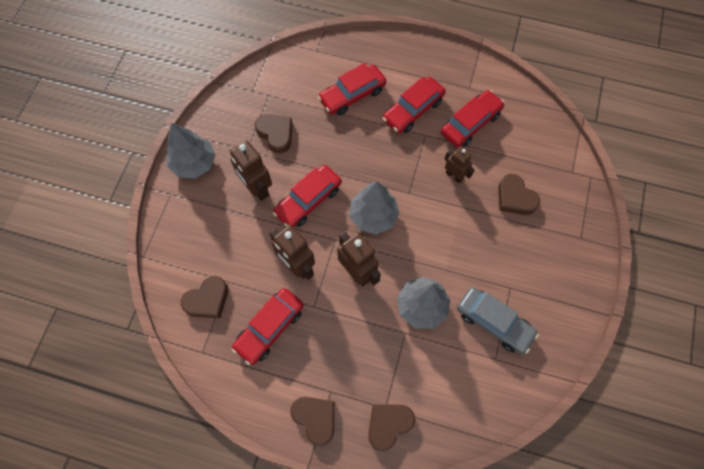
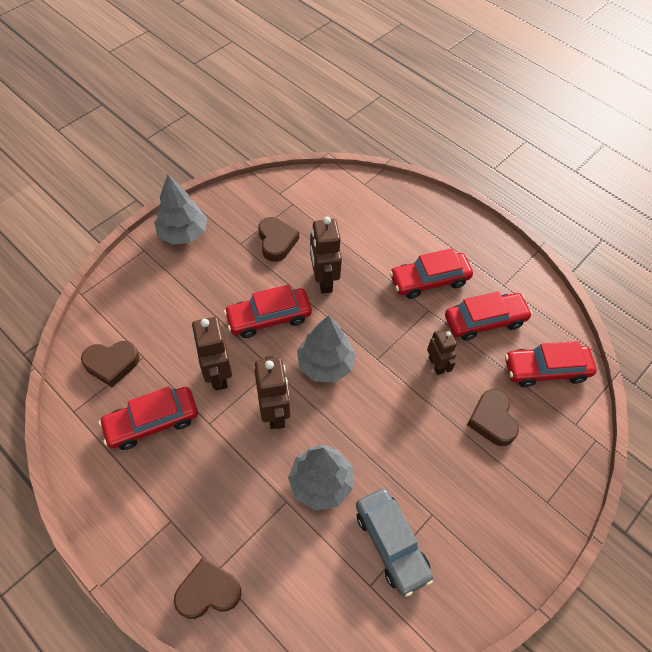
camera: 25 degrees right, 10 degrees down
brown robot [230,141,272,201] -> brown robot moved to [310,217,342,294]
brown heart [290,397,335,446] -> none
red car [318,63,386,115] -> red car moved to [505,341,597,387]

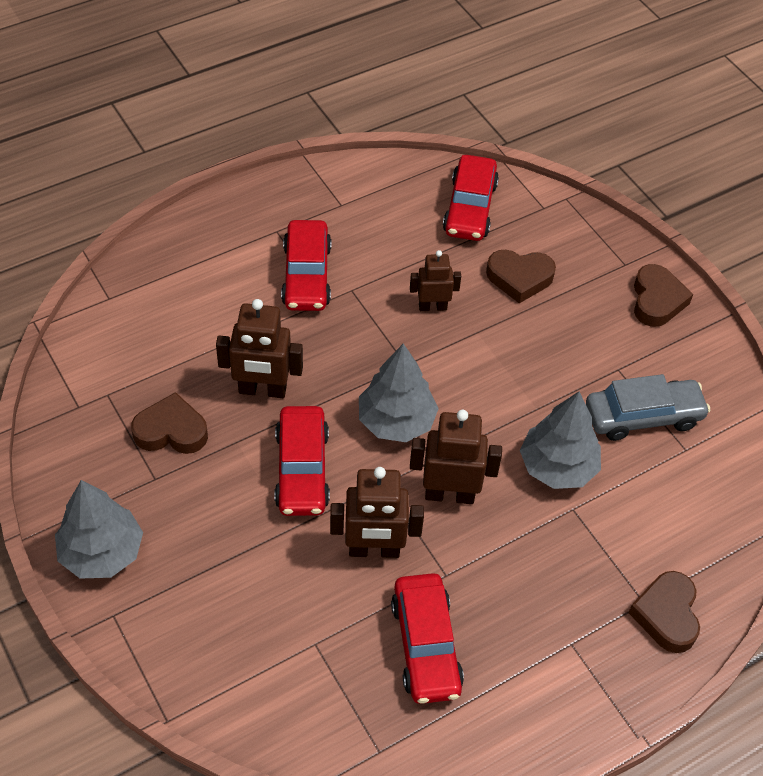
camera: 75 degrees left, 5 degrees down
brown heart [81,341,140,387] -> brown heart moved to [634,264,693,327]
red car [445,292,532,341] -> none

